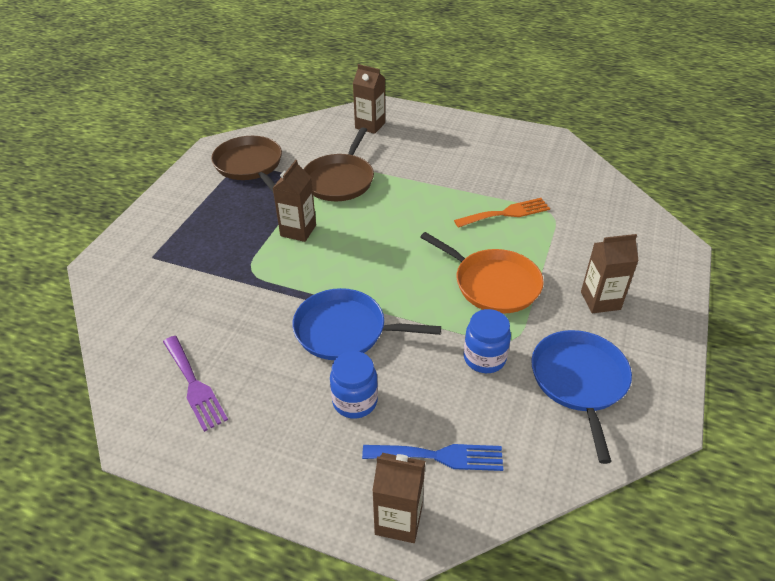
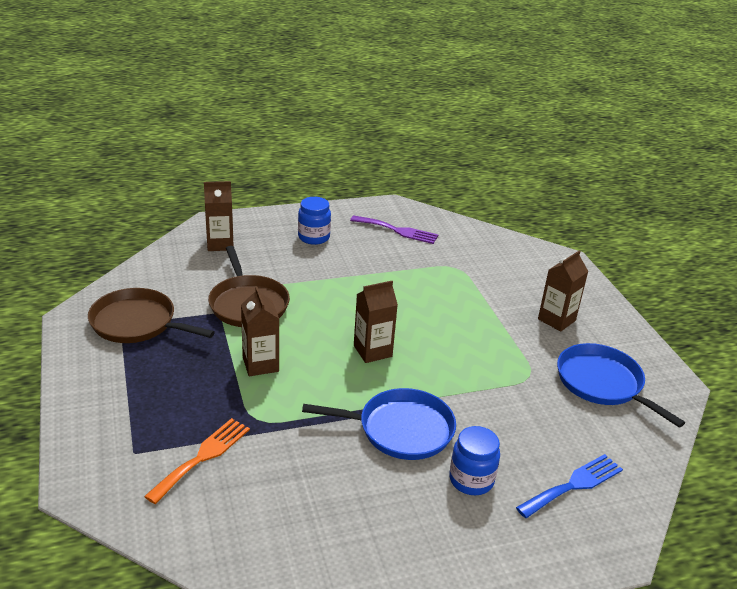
camera: 40 degrees left, 10 degrees down
purple fork [163,336,228,432] -> purple fork moved to [350,215,438,244]
blue pan [292,288,441,360] -> blue pan turned 150 degrees counterclockwise [302,388,456,460]
brown carton [372,453,425,543] -> brown carton moved to [354,281,398,363]
orange pan [420,232,544,314] -> none
orange fork [454,198,550,228] -> orange fork moved to [144,418,250,504]
blue jar [464,309,511,373] -> blue jar moved to [298,197,331,245]

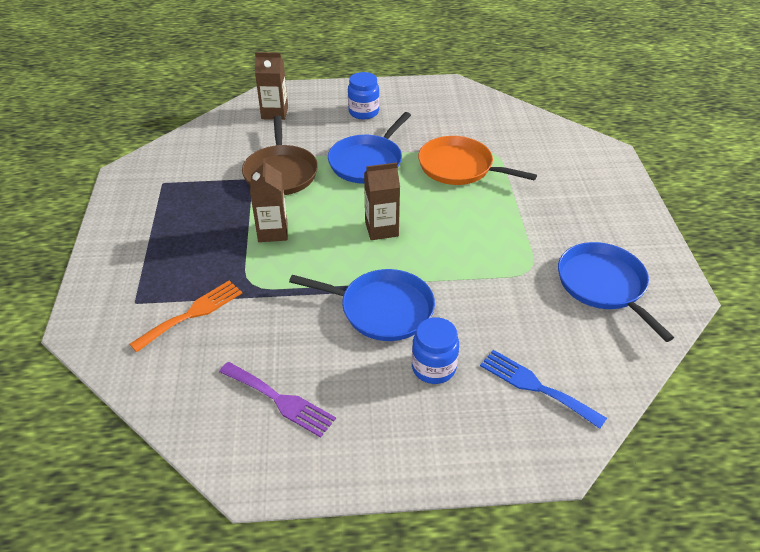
camera: 15 degrees right, 10 degrees up
brown pan [88,288,215,343] -> none
purple fork [350,215,438,244] -> purple fork moved to [219,362,336,438]
blue fork [516,454,623,518] -> blue fork turned 120 degrees counterclockwise [480,350,607,429]
brown carton [538,251,589,332] -> none
none -> blue pan [328,112,411,184]
none -> orange pan [418,136,537,185]

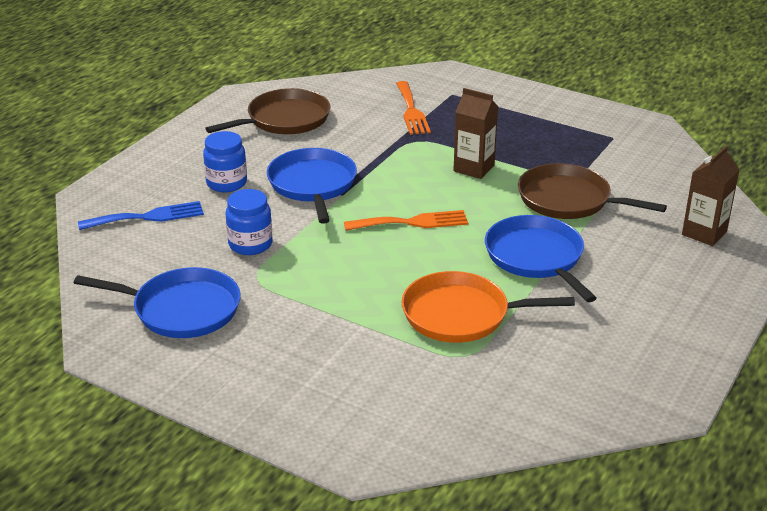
camera: 125 degrees right, 10 degrees down
purple fork [219,362,336,438] -> brown pan [205,88,330,134]
blue pan [289,269,435,341] -> blue pan turned 120 degrees clockwise [267,148,357,224]
blue jar [348,72,379,120] -> blue jar moved to [226,189,272,255]
brown carton [364,163,400,240] -> orange fork [344,210,468,231]
orange pan [418,136,537,185] -> orange pan turned 150 degrees counterclockwise [401,271,575,343]

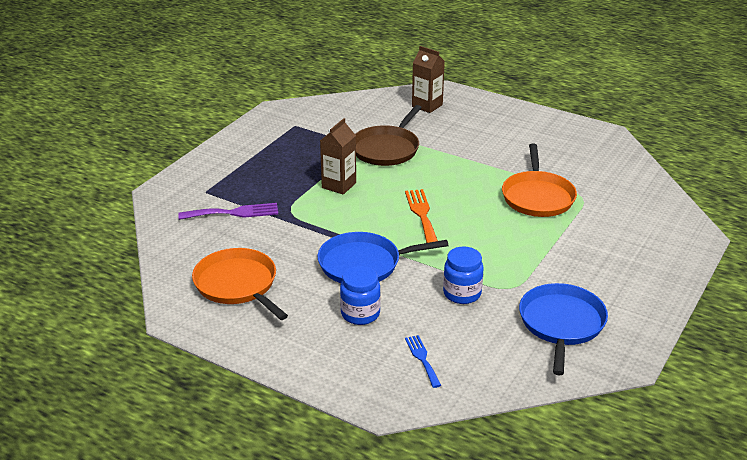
camera: 90 degrees left, 0 degrees up
blue fork [78,201,204,230] -> blue fork [405,335,441,388], size x0.65
brown pan [205,88,330,134] -> orange pan [192,248,288,320]
orange fork [396,81,431,135] -> purple fork [178,203,278,220]
blue pan [485,215,597,302] -> none

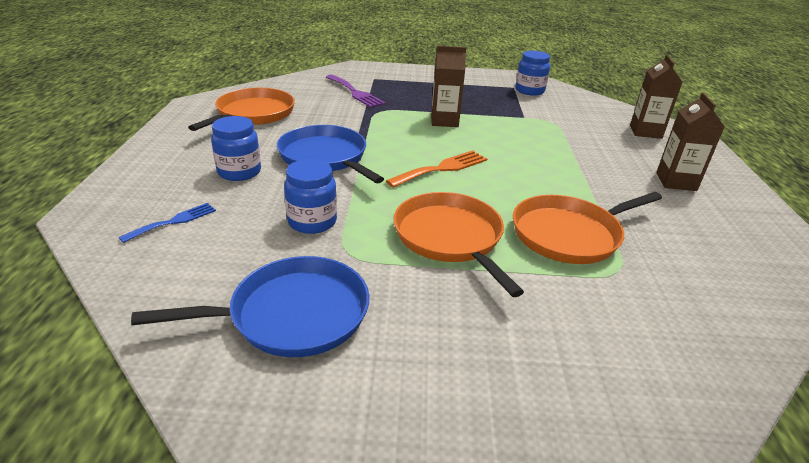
camera: 60 degrees right, 0 degrees up
brown pan [355,105,422,166] -> none
none -> orange pan [393,192,524,297]
none -> blue jar [515,51,550,96]
none -> brown carton [656,92,724,191]

